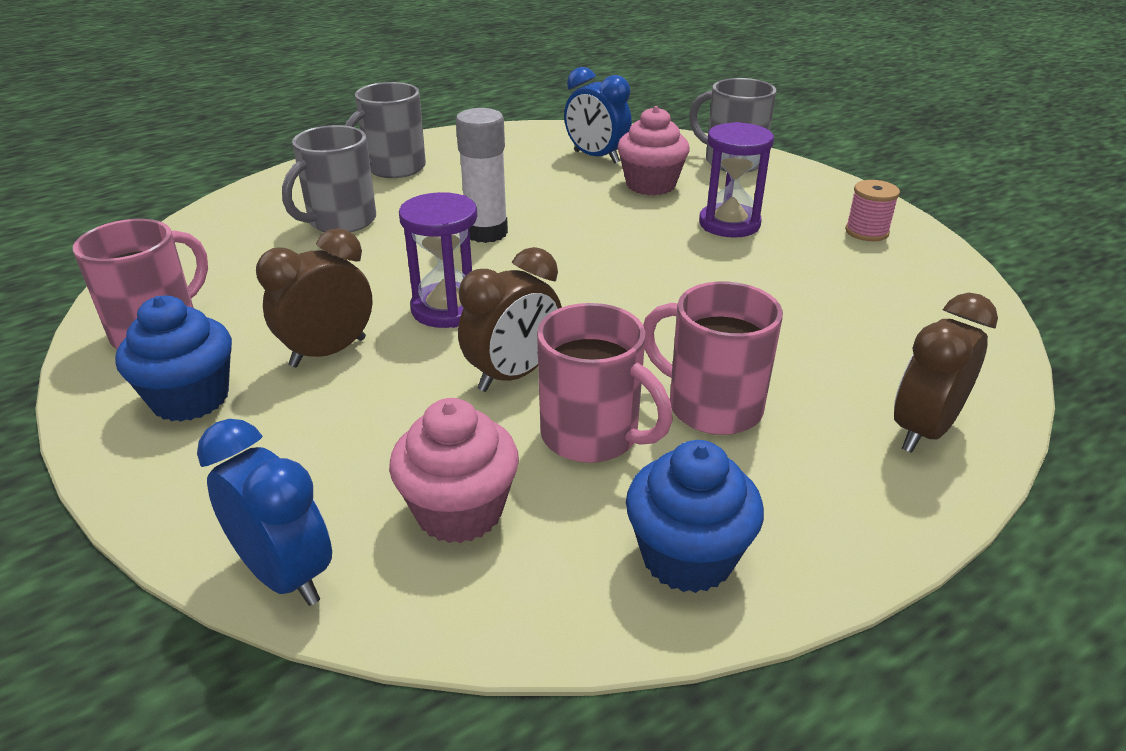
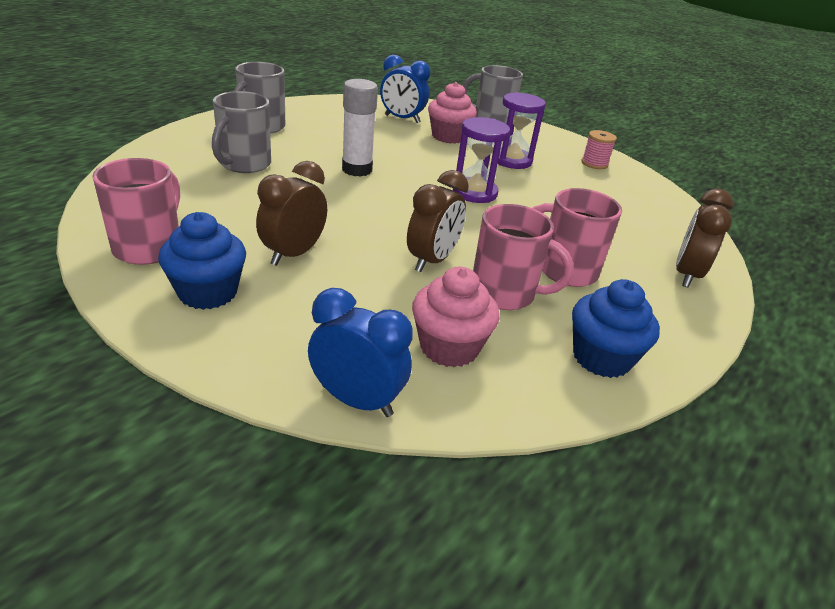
camera: 20 degrees left, 0 degrees up
purple hourglass [399,192,477,328] -> purple hourglass moved to [453,117,510,203]

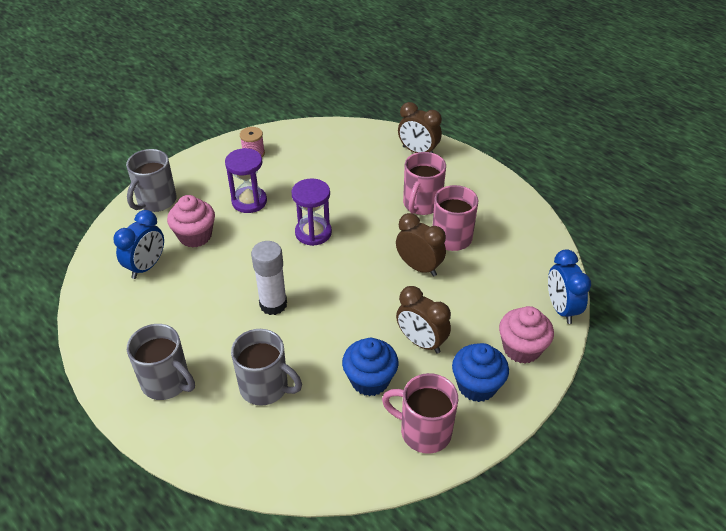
camera: 80 degrees left, 10 degrees up
blue clock [308,288,412,417] -> blue clock turned 45 degrees counterclockwise [548,250,591,324]
pink cupcake [412,267,500,368] -> pink cupcake moved to [499,306,554,364]
blue cupcake [572,279,660,378] -> blue cupcake moved to [342,338,399,396]

